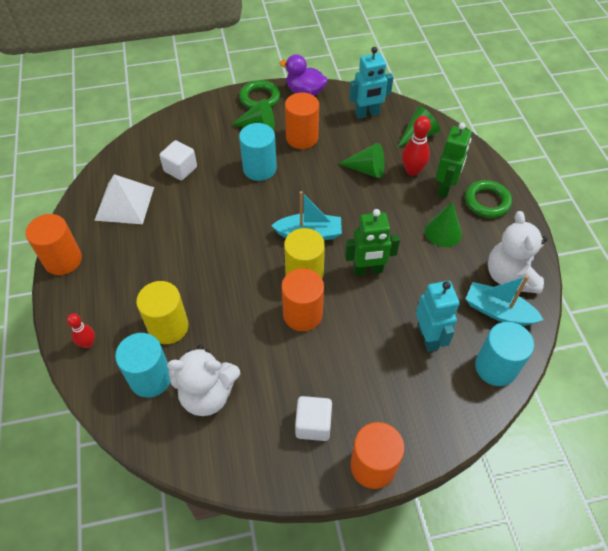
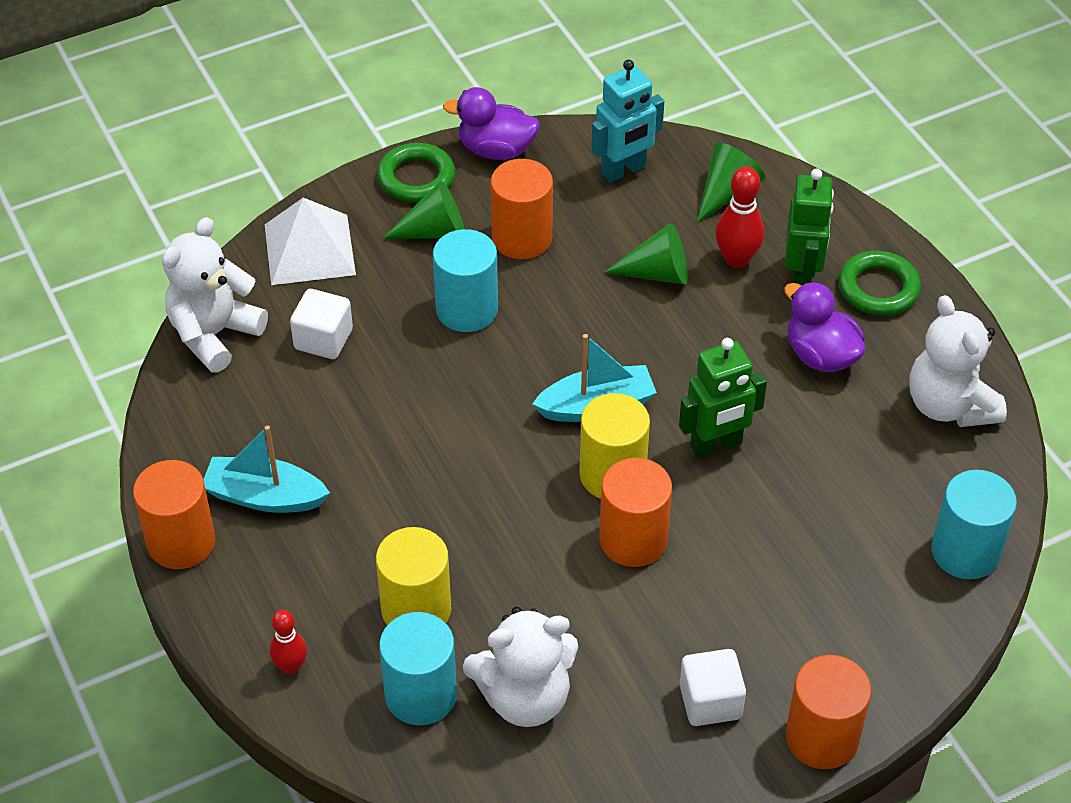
camera: 15 degrees left, 5 degrees down
white pyramid [94,174,154,224] -> white pyramid moved to [265,198,356,285]
turquoise robot [416,281,459,352] -> none
green cone [425,202,462,247] -> purple duck [784,282,865,372]
turquoise boat [466,275,544,326] -> turquoise boat moved to [203,425,330,513]
none -> white teddy bear [162,217,268,372]

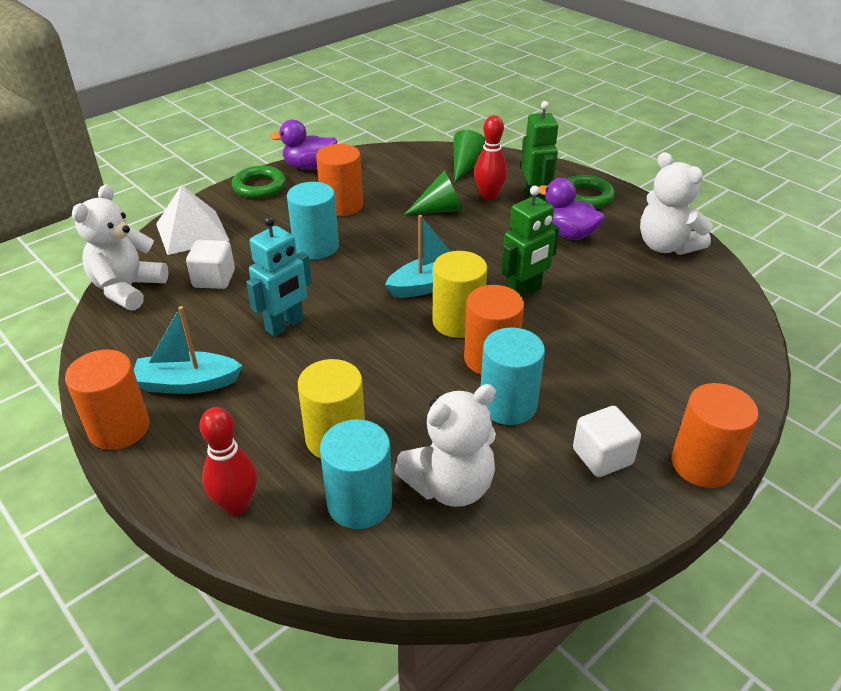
camera: 15 degrees left, 10 degrees down
red bowling pin [270,610,307,674] -> red bowling pin [199,407,257,515], size x1.53
green cone [382,181,464,239] -> none
turquoise robot [591,59,664,183] -> turquoise robot moved to [247,216,312,337]
turquoise cylinder [931,470,1017,579] -> turquoise cylinder moved to [481,327,545,425]

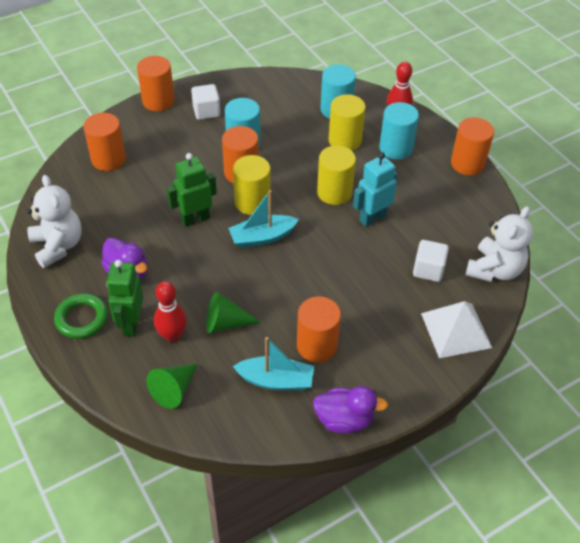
camera: 170 degrees left, 10 degrees up
turquoise boat [134,306,243,394] -> turquoise boat moved to [233,337,314,391]
green ring [232,166,286,199] -> none
turquoise cylinder [287,182,339,259] -> turquoise cylinder moved to [379,102,419,160]
white teddy bear [394,384,496,507] -> none
none -> orange cylinder [83,113,126,171]
none -> yellow cylinder [317,145,356,205]

